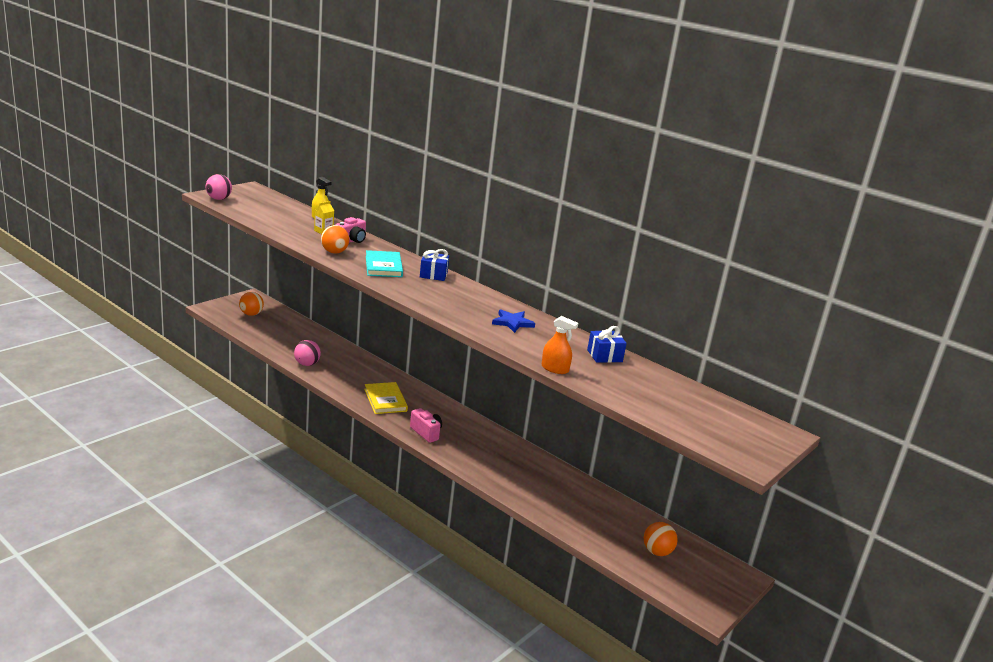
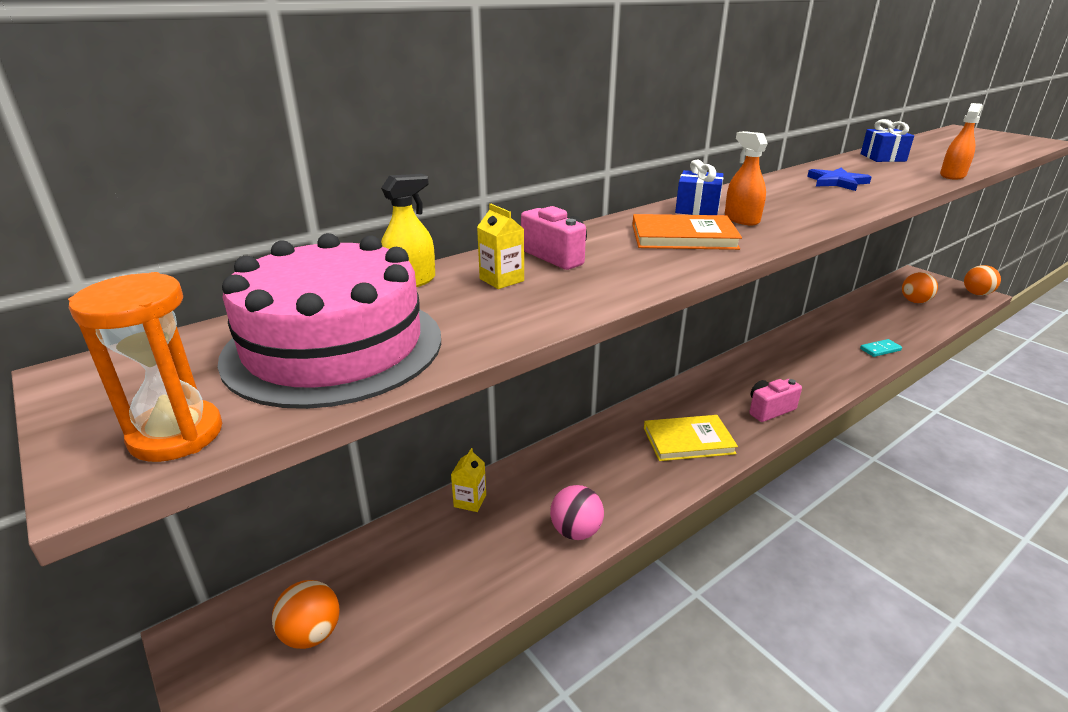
camera: 75 degrees left, 5 degrees up
pink ball [206,174,232,200] -> orange hourglass [68,272,222,462]
orange ball [321,225,349,253] -> orange ball moved to [964,265,1001,296]
turquoise book [366,250,403,277] -> orange book [632,214,742,250]
none -> pink cake [217,233,441,409]
none -> yellow carton [451,448,486,512]
none -> orange spray bottle [725,131,768,225]
none -> turquoise domino [860,339,902,357]

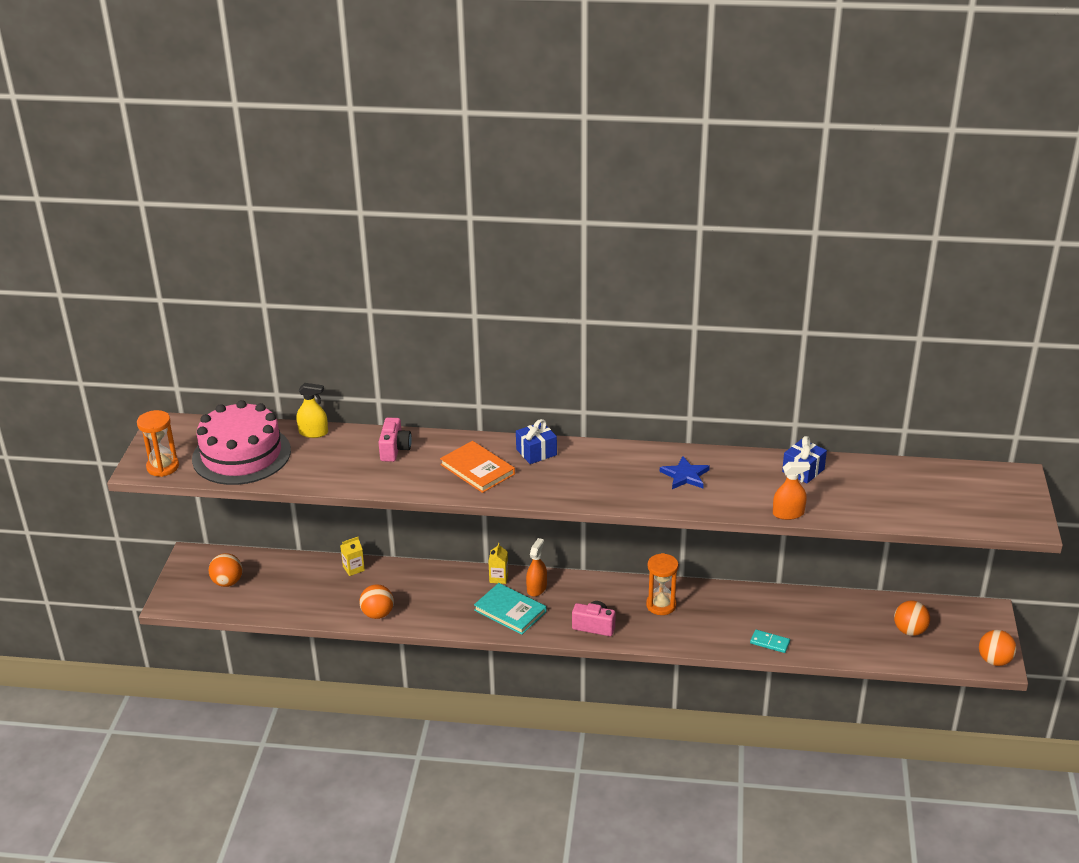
camera: 45 degrees right, 5 degrees up
yellow carton [477,204,524,289] -> yellow carton moved to [488,543,508,584]
pink ball [550,485,604,540] -> orange ball [359,584,394,619]
yellow book [644,415,738,461] -> turquoise book [474,583,547,635]
orange spray bottle [725,131,768,225] -> orange spray bottle moved to [526,538,547,597]
none -> orange hourglass [646,553,679,615]

